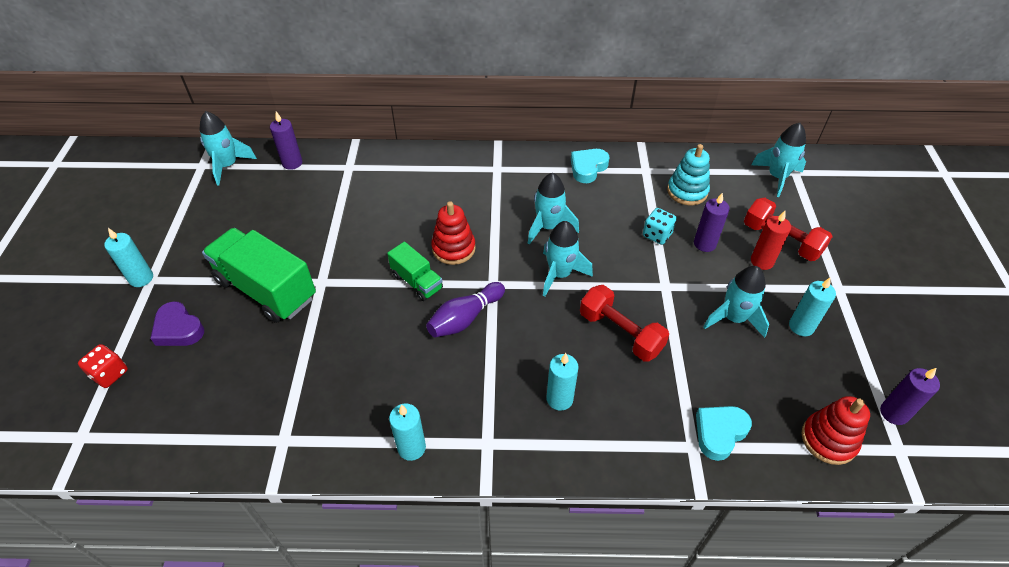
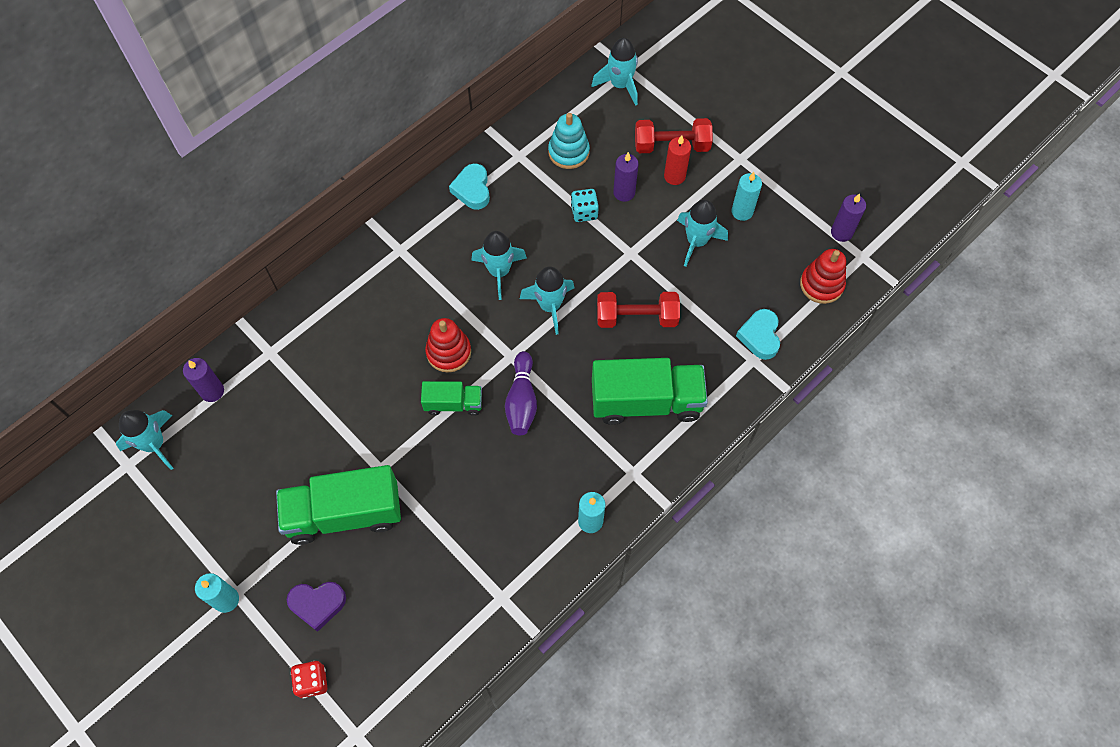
camera: 45 degrees left, 15 degrees up
turquoise candle [547,353,579,411] -> green truck [592,358,708,425]

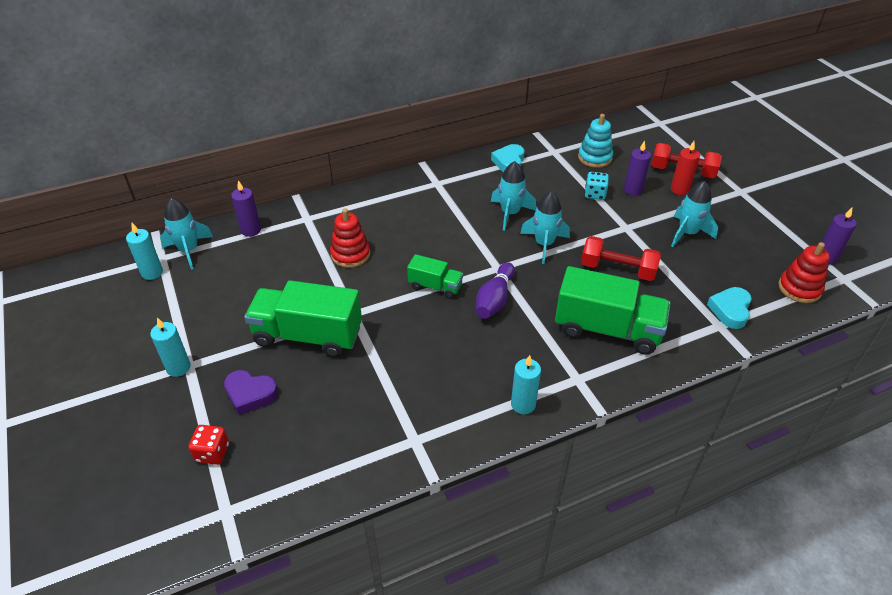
camera: 20 degrees right, 20 degrees down
red stacking toy [425,318,471,373] -> red stacking toy moved to [330,208,370,268]
turquoise rocket [591,38,638,106] -> none
turquoise candle [732,172,762,221] -> turquoise candle moved to [126,223,163,280]

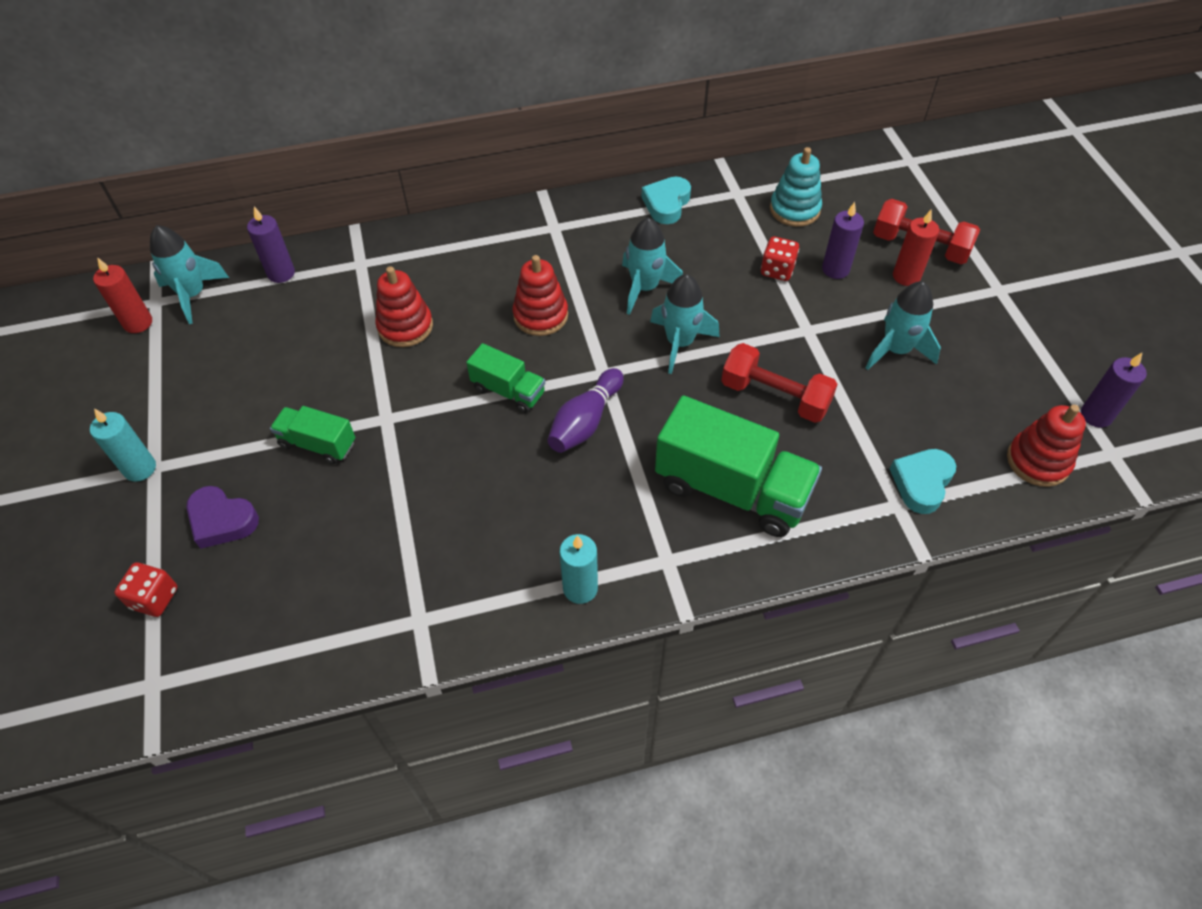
camera: 10 degrees right, 10 degrees up
turquoise candle [126,223,163,280] -> red candle [93,257,152,333]
green truck [244,280,362,358] -> green truck [270,406,355,464], size x0.53
turquoise dice [585,172,609,200] -> red dice [761,236,799,281]
none -> red stacking toy [513,255,568,336]

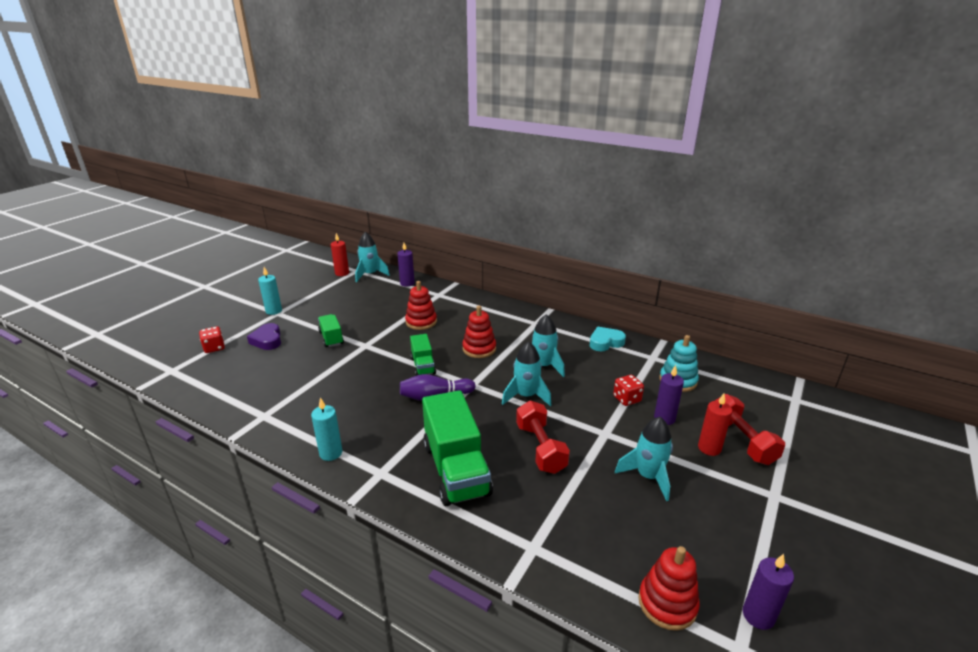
camera: 45 degrees right, 25 degrees down
turquoise heart [890,449,956,514] -> none

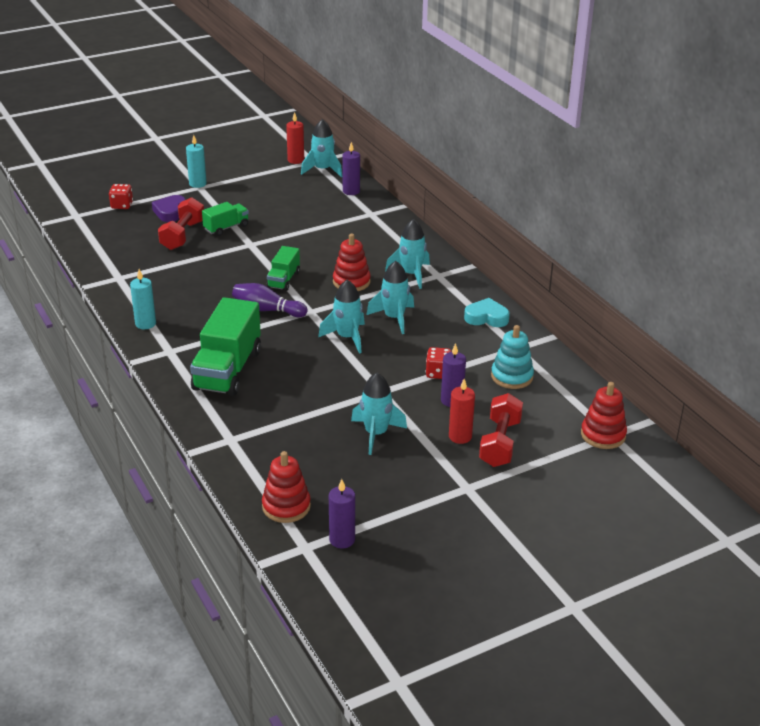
camera: 30 degrees right, 5 degrees up
green truck [318,314,344,347] -> green truck turned 45 degrees clockwise [202,202,249,236]
red stacking toy [405,281,437,330] -> red stacking toy moved to [581,382,627,449]
red dumbbell [516,401,570,474] -> red dumbbell moved to [158,198,204,250]
none -> turquoise rocket [385,219,430,289]

